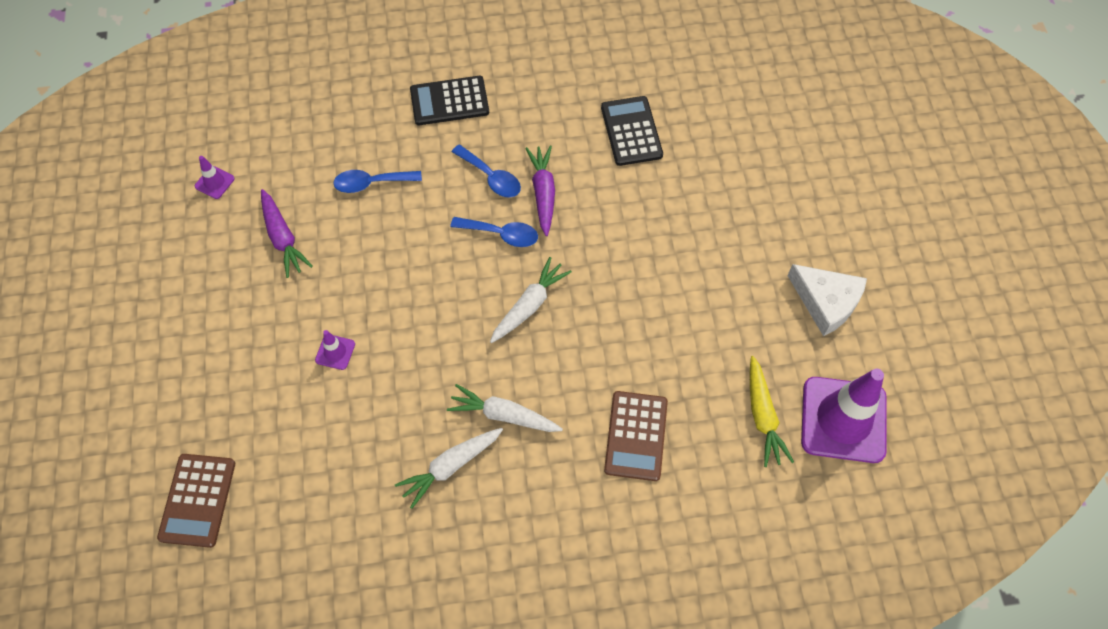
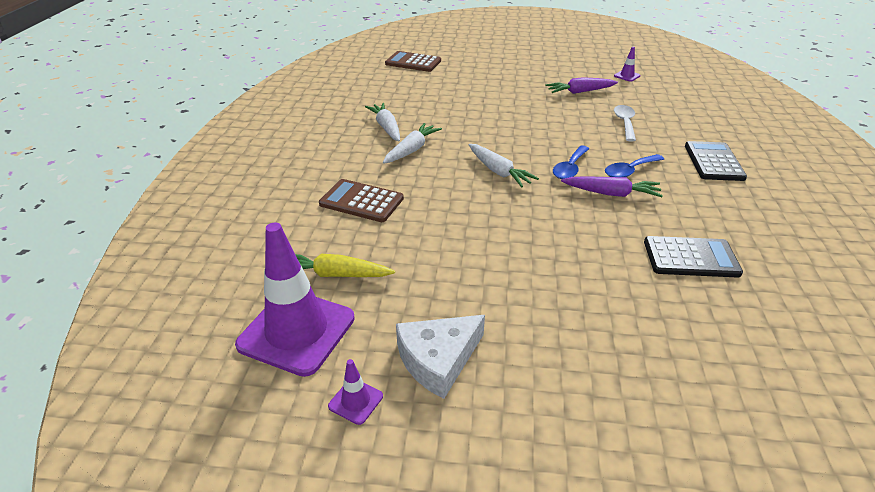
camera: 105 degrees right, 25 degrees down
purple traffic cone [315,330,355,370] -> purple traffic cone moved to [328,359,383,425]
blue spoon [333,170,422,193] -> white spoon [614,105,636,141]

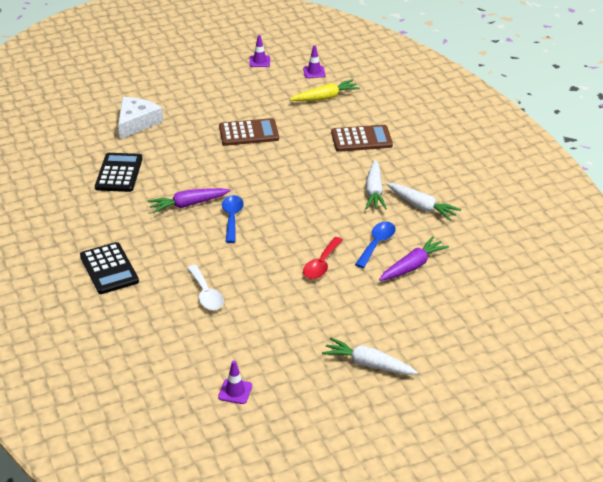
camera: 150 degrees right, 0 degrees up
purple traffic cone [235,223,355,377] -> purple traffic cone [303,45,326,78], size x0.41
brown calculator [385,51,441,72] -> brown calculator moved to [219,118,279,146]
white cheese [396,315,485,399] -> white cheese moved to [118,97,163,139]
white carrot [469,144,539,188] -> white carrot moved to [322,337,418,375]
purple carrot [545,77,618,94] -> purple carrot moved to [379,236,449,281]
blue spoon [605,154,664,177] -> blue spoon moved to [355,222,396,268]
black calculator [644,236,743,278] -> black calculator turned 120 degrees clockwise [95,153,143,192]
none -> red spoon [303,237,343,279]

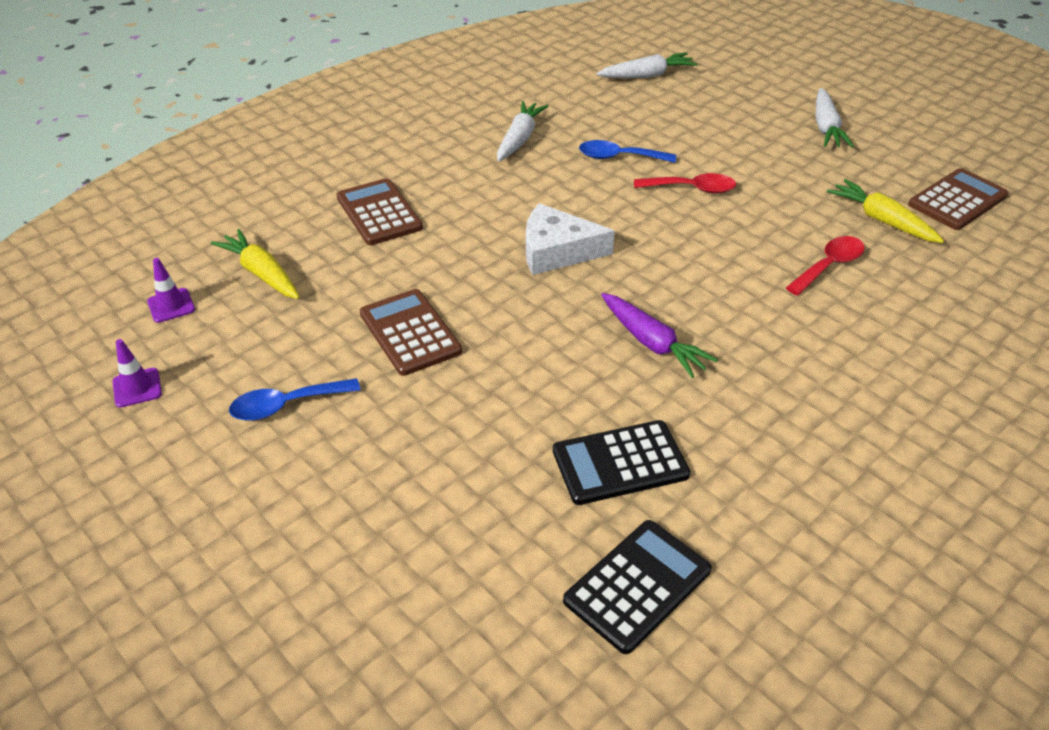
camera: 110 degrees left, 5 degrees up
black calculator [80,242,139,294] -> black calculator moved to [563,520,712,654]
white cheese [118,97,163,139] -> white cheese moved to [526,203,615,275]
white spoon [187,265,224,310] -> red spoon [786,236,865,296]
purple traffic cone [218,360,252,404] -> brown calculator [908,168,1009,230]
blue spoon [222,195,244,243] -> blue spoon moved to [229,378,361,421]
white carrot [365,160,387,209] -> white carrot moved to [596,52,698,78]
purple carrot [379,236,449,281] -> none
none -> yellow carrot [827,179,944,243]

